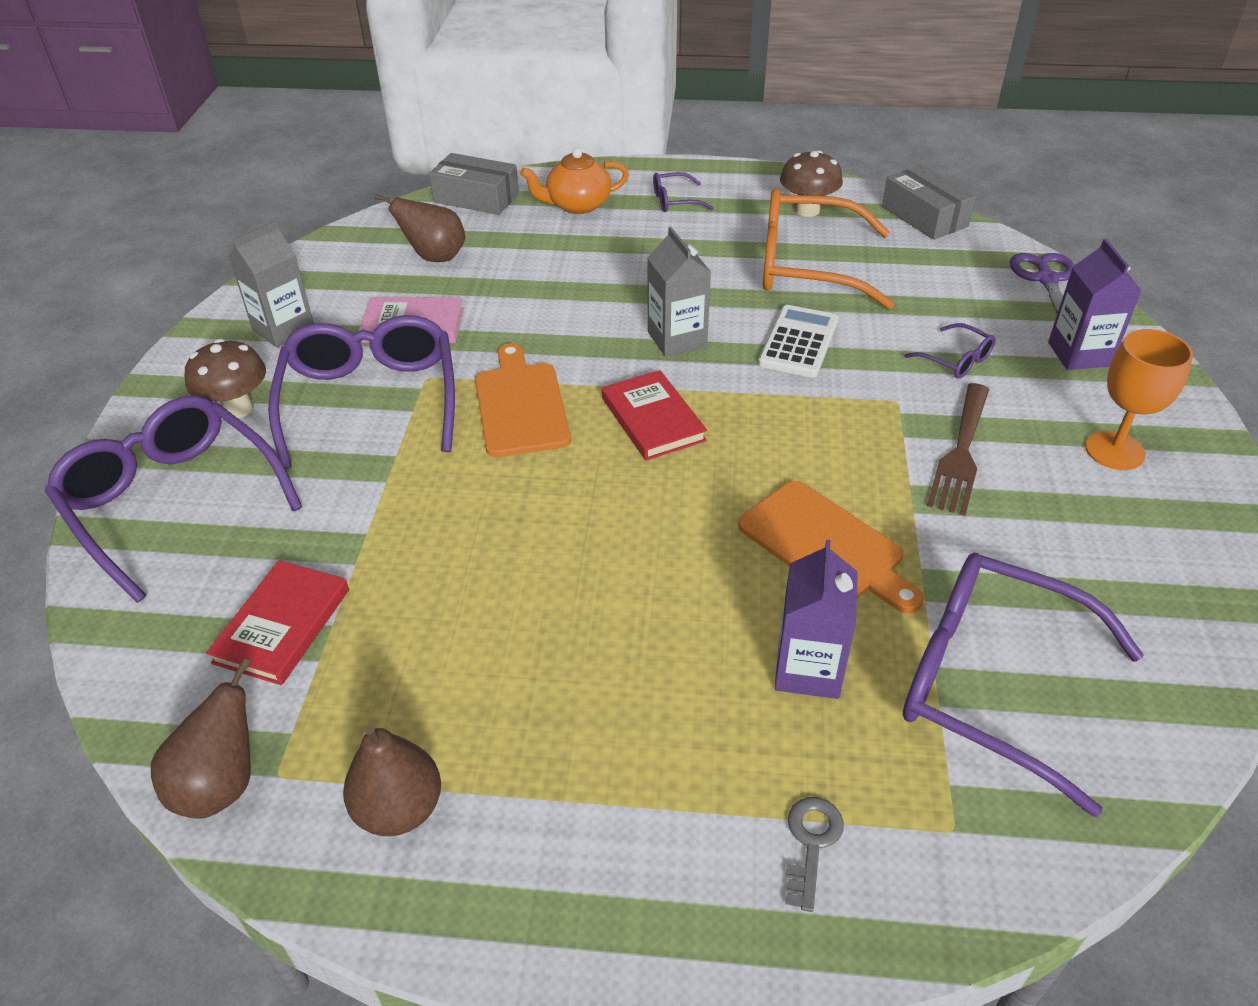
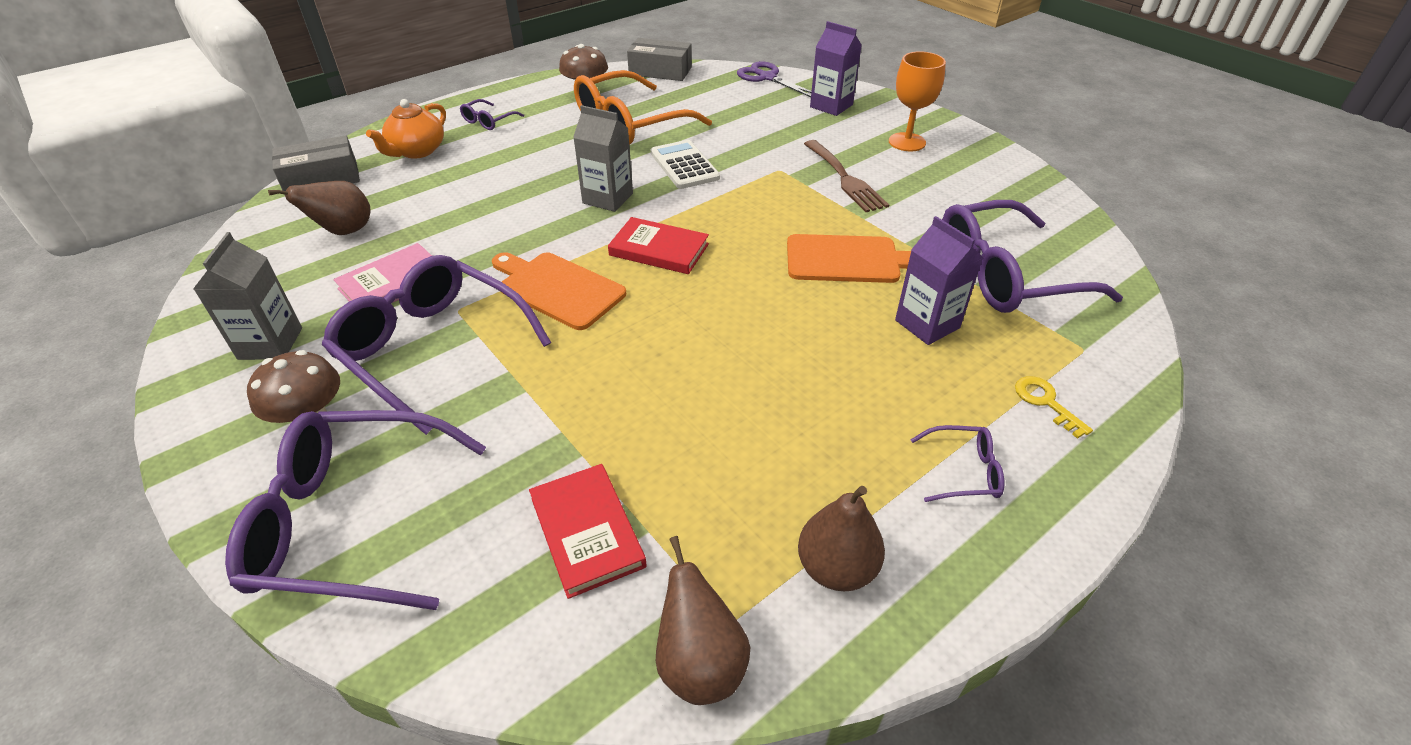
camera: 45 degrees left, 0 degrees up
grey key [786,797,844,912] -> yellow key [1015,376,1093,439]
purple glasses [904,323,996,379] -> purple glasses moved to [910,425,1004,502]

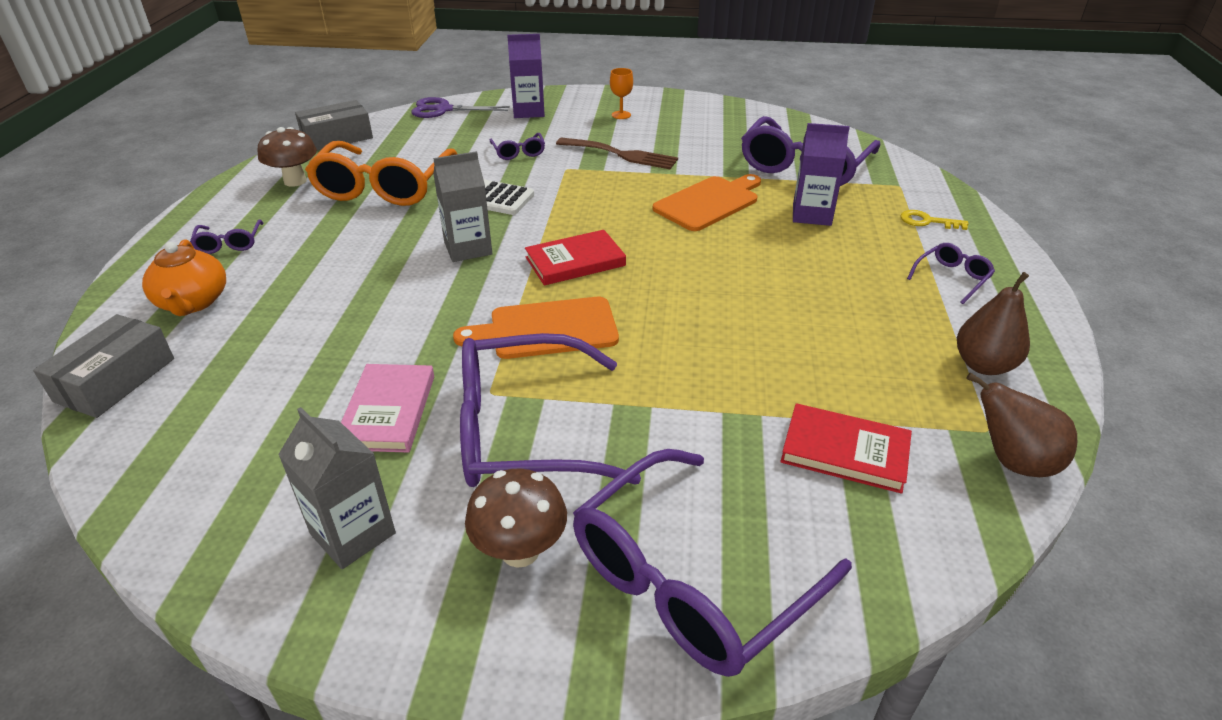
camera: 45 degrees left, 5 degrees down
brown pear [268,181,370,235] -> none
orange goblet [889,51,946,151] -> orange goblet [610,68,633,119], size x0.59
none -> purple glasses [490,133,545,160]

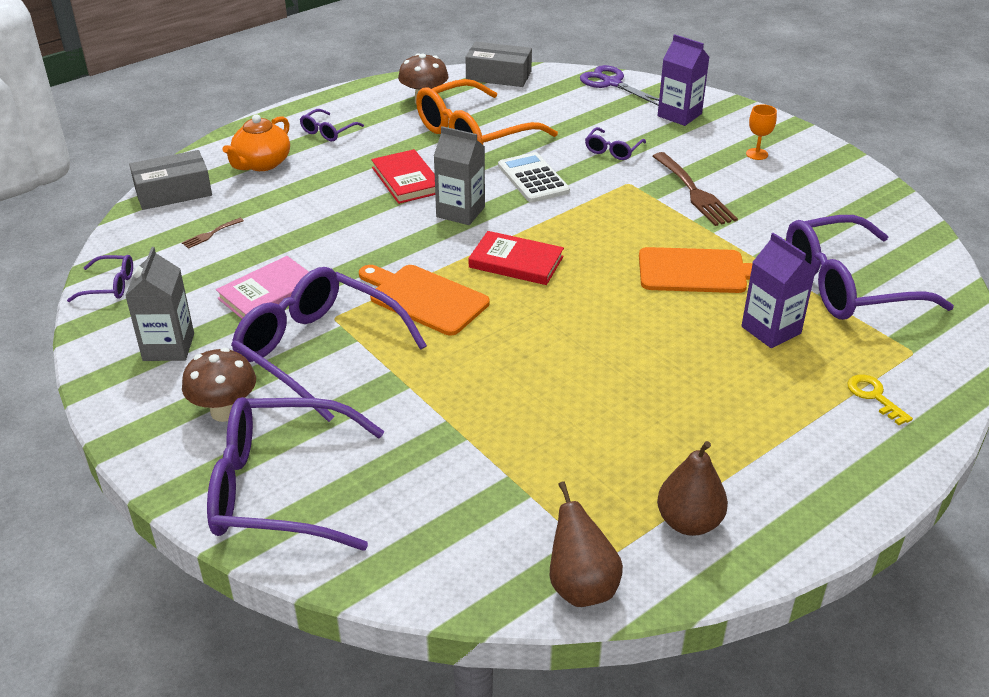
camera: 45 degrees right, 0 degrees up
red book [780,403,912,494] -> red book moved to [371,149,435,204]
purple glasses [907,243,995,304] -> purple glasses moved to [67,255,133,302]
none -> brown fork [182,218,244,249]

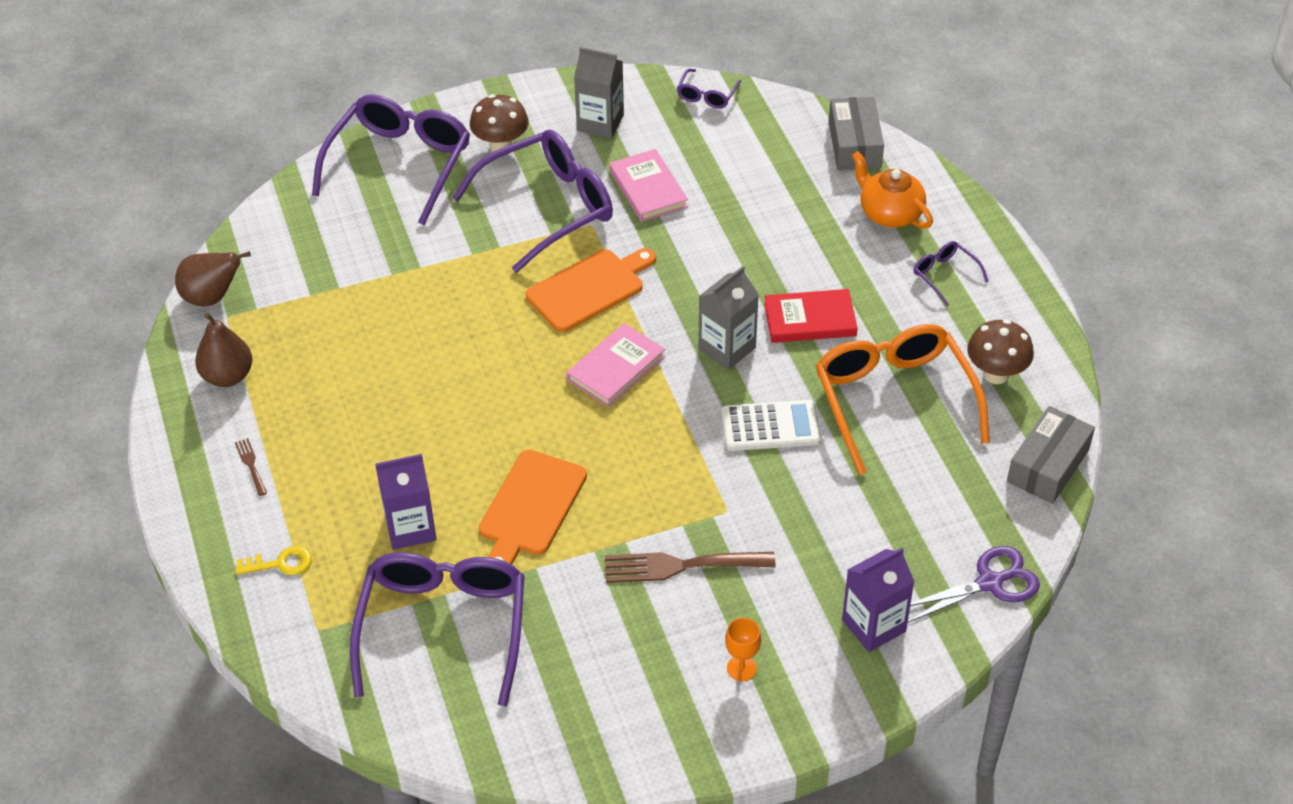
camera: 110 degrees right, 10 degrees up
brown fork [182,218,244,249] -> brown fork moved to [235,438,267,496]
red book [468,231,564,285] -> pink book [567,323,665,407]
purple glasses [585,127,646,160] -> none

